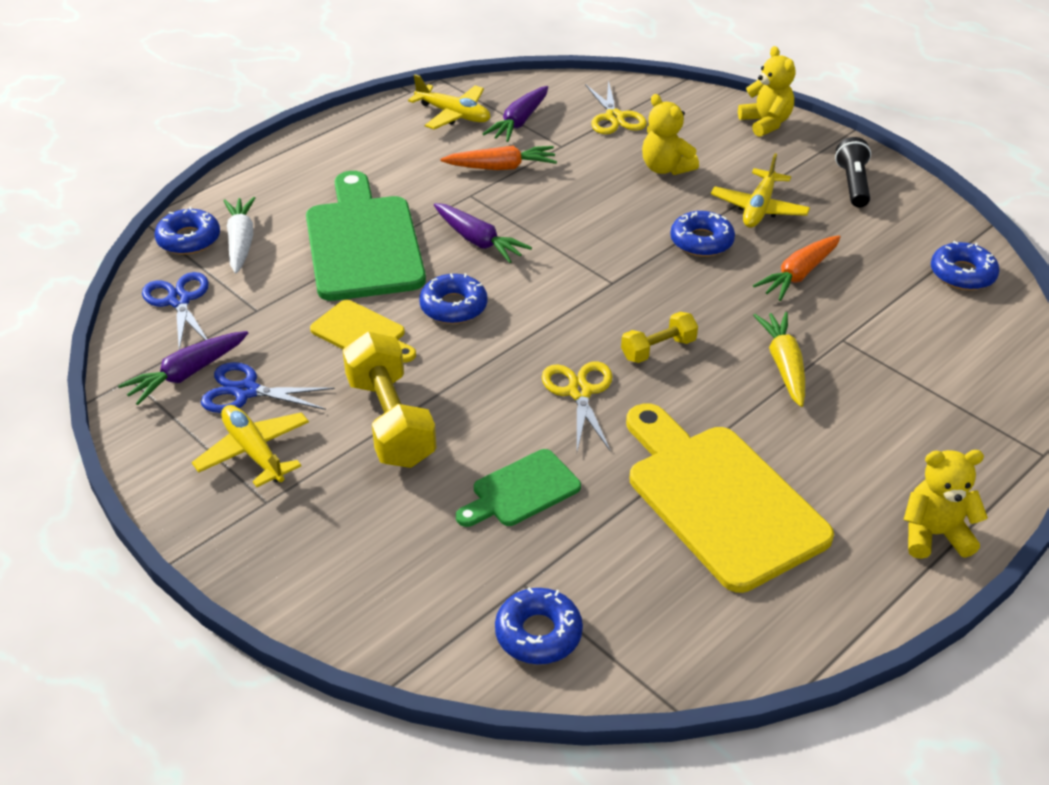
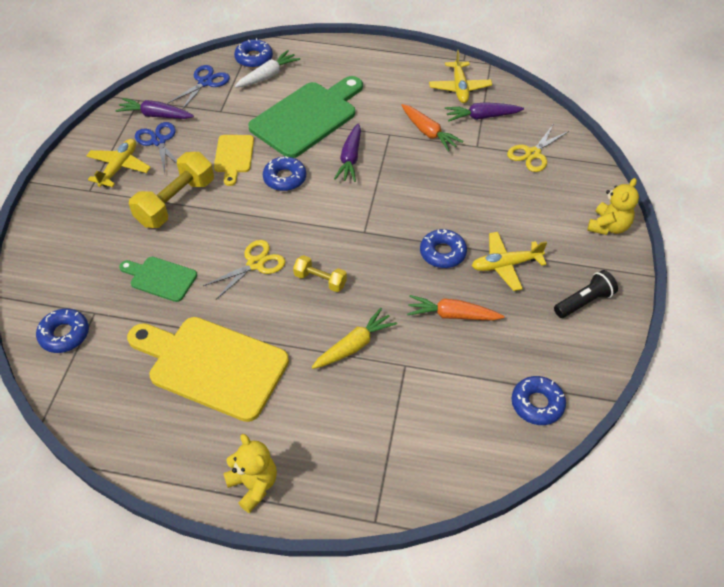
camera: 55 degrees right, 10 degrees up
yellow cutting board [626,403,834,593] -> yellow cutting board turned 90 degrees counterclockwise [127,317,289,422]
yellow teddy bear [642,94,699,175] -> none

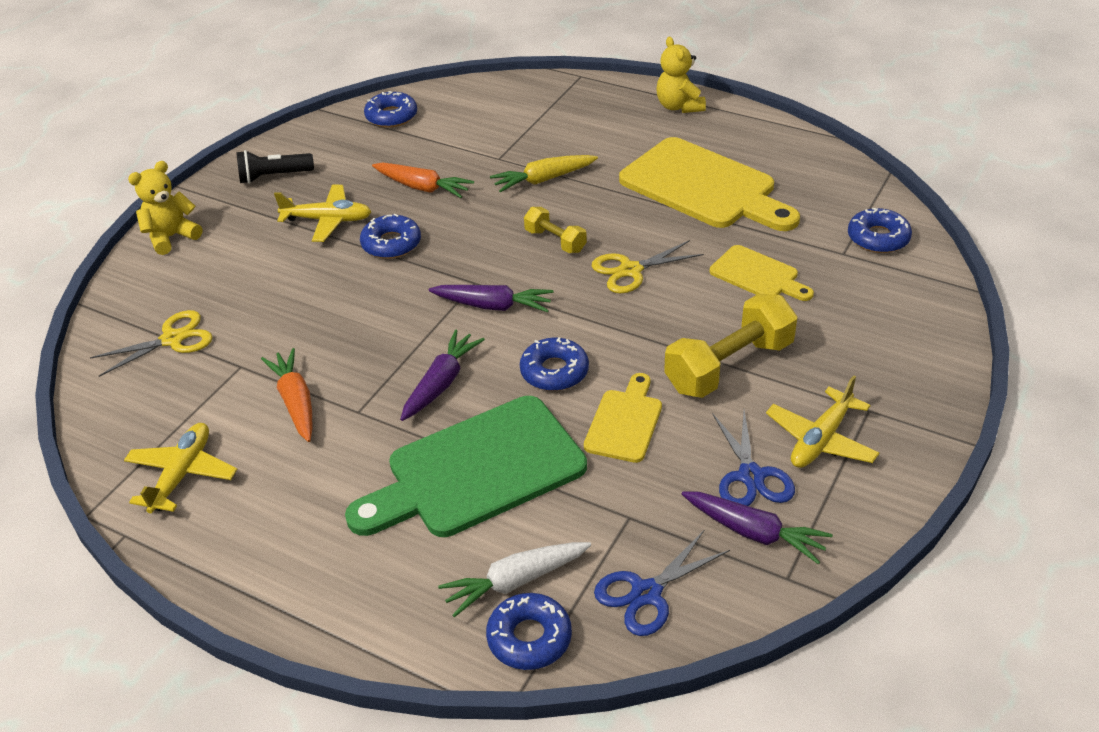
camera: 160 degrees left, 10 degrees down
green cutting board [119,257,197,302] -> yellow cutting board [710,245,814,301]
purple carrot [445,102,524,121] -> purple carrot moved to [429,285,554,312]

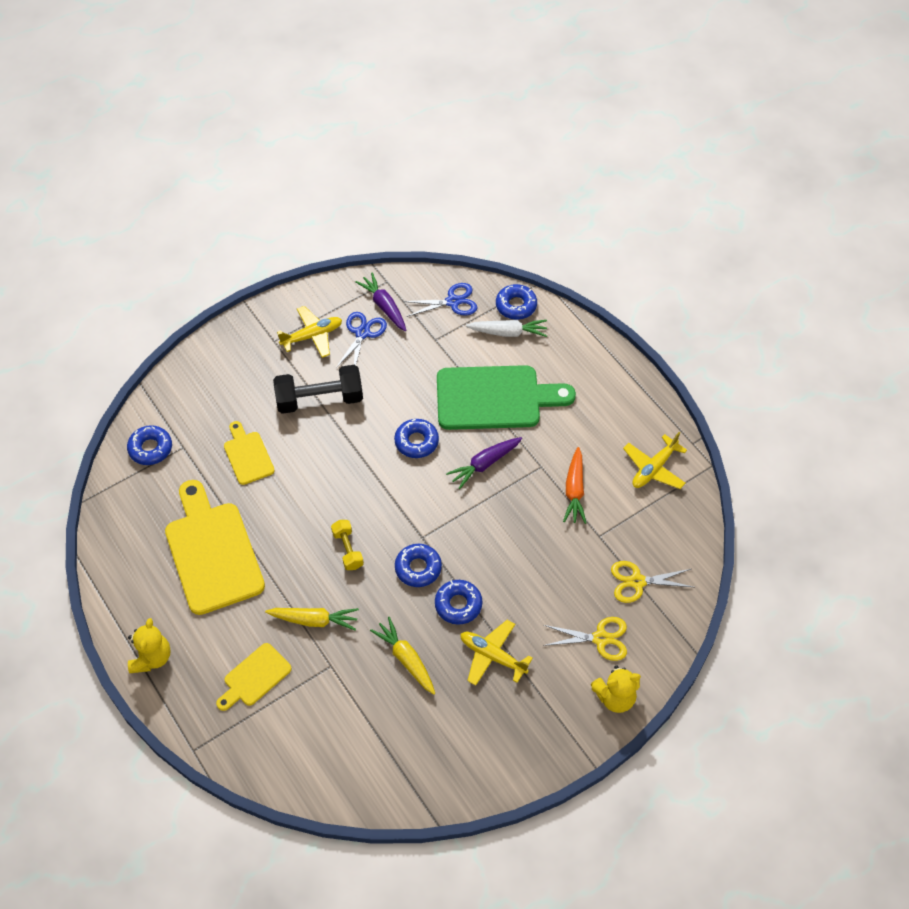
camera: 155 degrees left, 15 degrees up
black flashlight [236,150,314,184] -> none
blue donut [364,91,417,128] -> blue donut moved to [395,544,442,587]
orange carrot [372,162,474,198] -> yellow carrot [370,617,435,694]
purple carrot [429,285,554,312] -> none
yellow cutting board [584,373,662,463] -> yellow cutting board moved to [216,643,291,711]
yellow scissors [592,240,704,294] -> yellow scissors moved to [543,617,627,661]
yellow dumbbell [664,294,797,398] -> black dumbbell [273,365,363,414]

